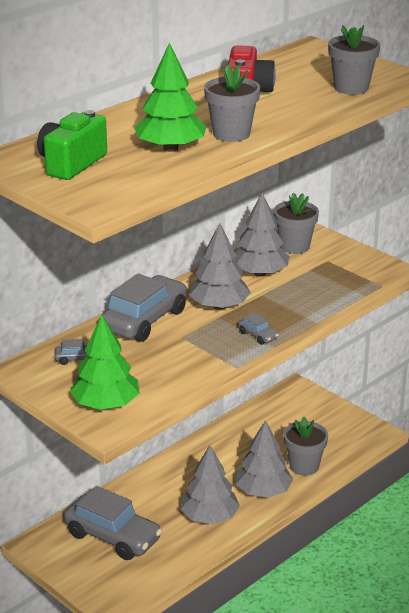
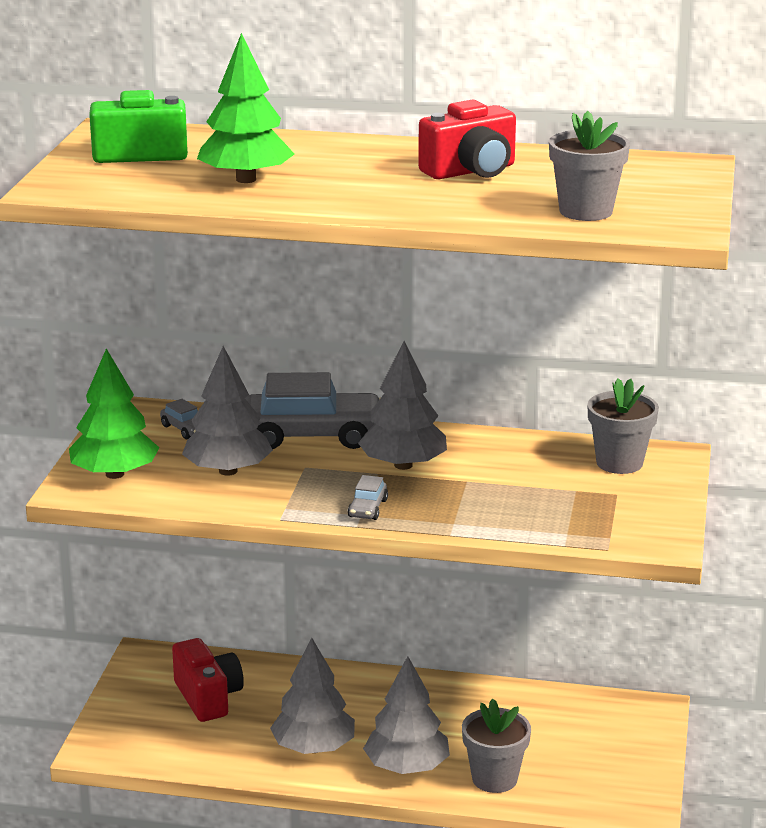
camera: 55 degrees right, 5 degrees down
grey car [64,486,162,560] -> red camera [172,638,244,722]
grey flower pot [204,65,260,142] -> none
grey tree [234,193,290,277] -> grey tree moved to [182,346,273,476]

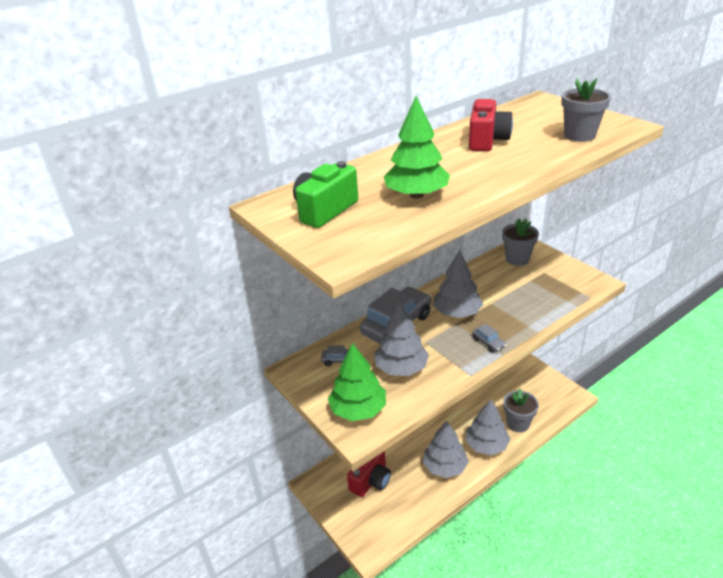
camera: 45 degrees left, 10 degrees up
red camera [172,638,244,722] -> red camera turned 105 degrees clockwise [347,451,391,497]

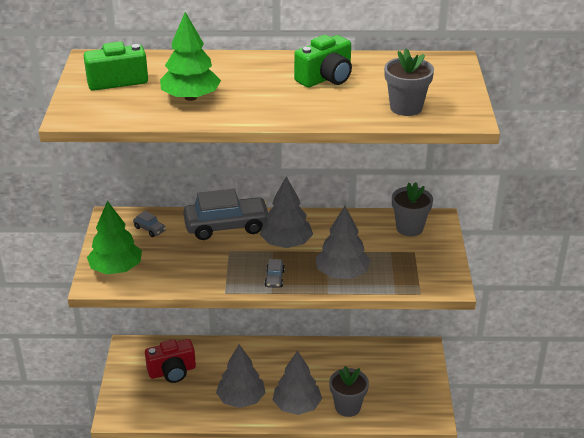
camera: 35 degrees right, 0 degrees up
grey tree [374,302,429,376] -> grey tree moved to [315,206,371,279]
red camera [469,99,513,151] -> green camera [294,35,352,88]

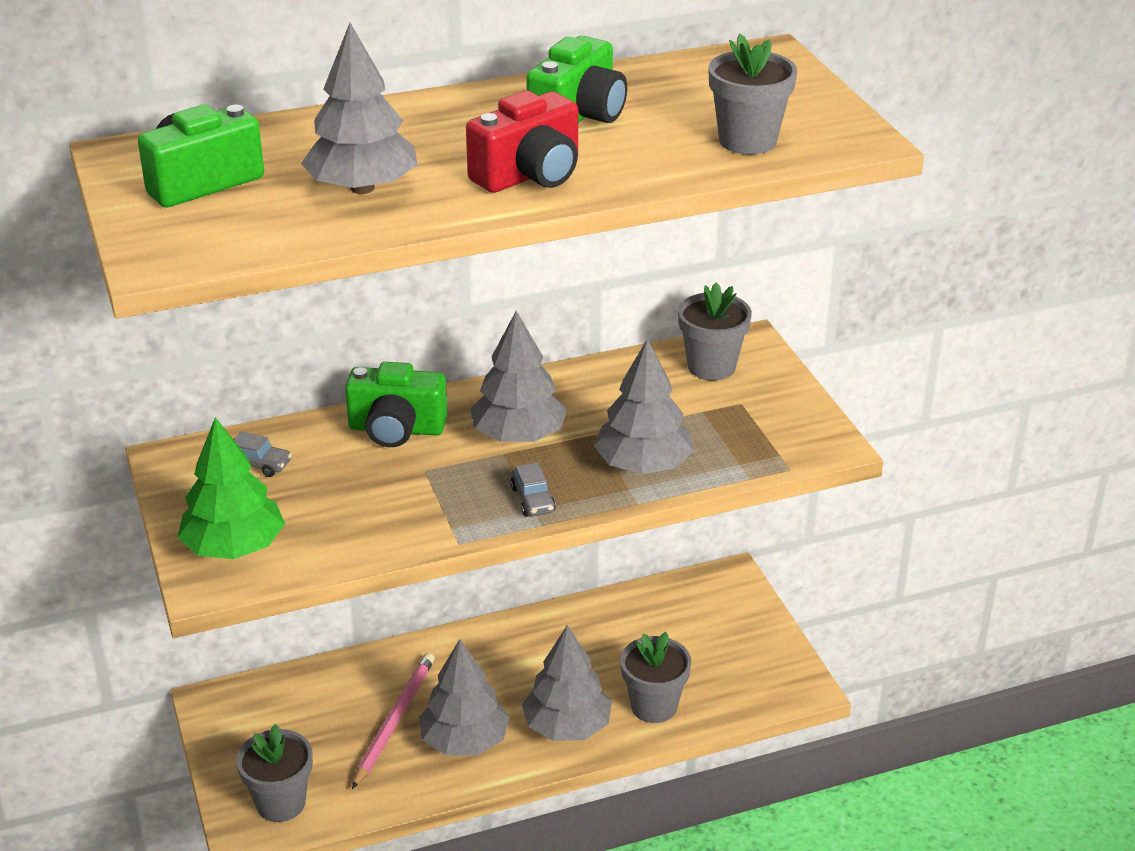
camera: 20 degrees left, 0 degrees up
red camera [145,339,196,383] -> red camera moved to [466,91,578,193]
green tree [160,12,221,101] -> grey tree [301,23,418,194]
grey car [183,189,269,240] -> green camera [345,362,447,447]
none -> grey flower pot [236,724,313,822]
none -> pink pencil [352,653,435,789]

